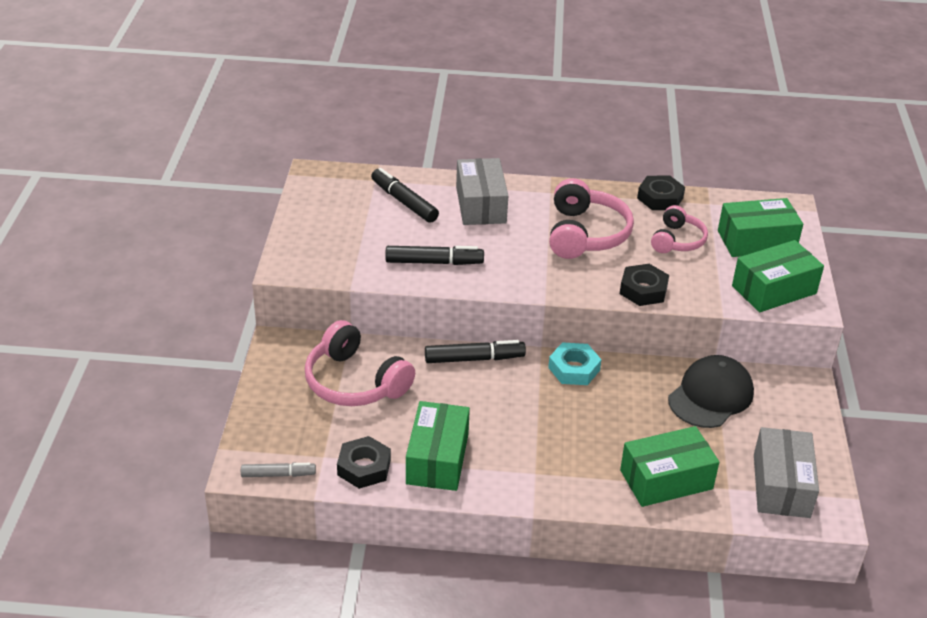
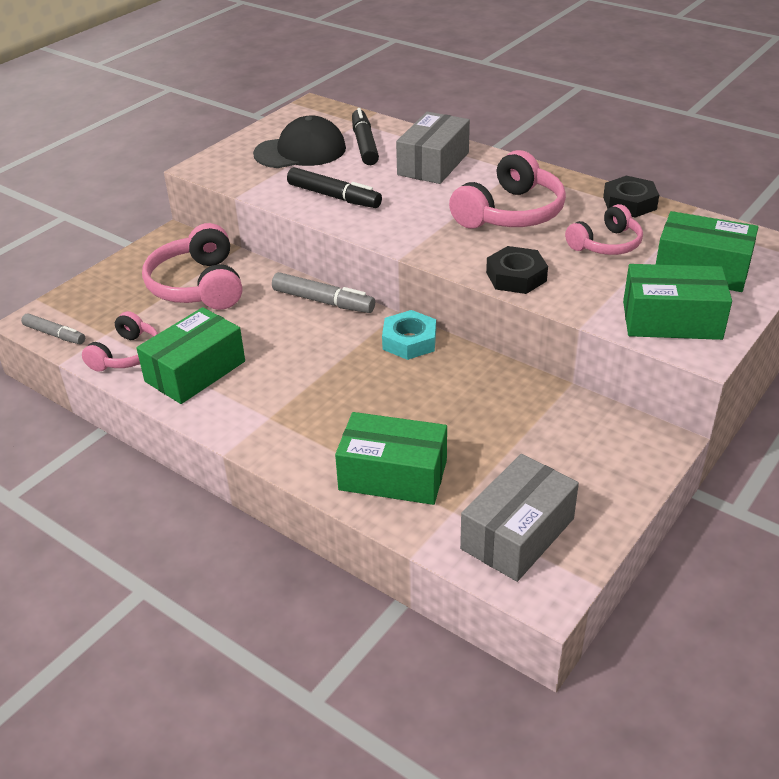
camera: 35 degrees right, 0 degrees up
black nut [337,436,391,489] -> pink headphones [82,311,158,372]
black marker [425,340,526,363] -> grey marker [272,272,375,313]
black cap [668,355,754,428] -> black cap moved to [253,116,346,168]

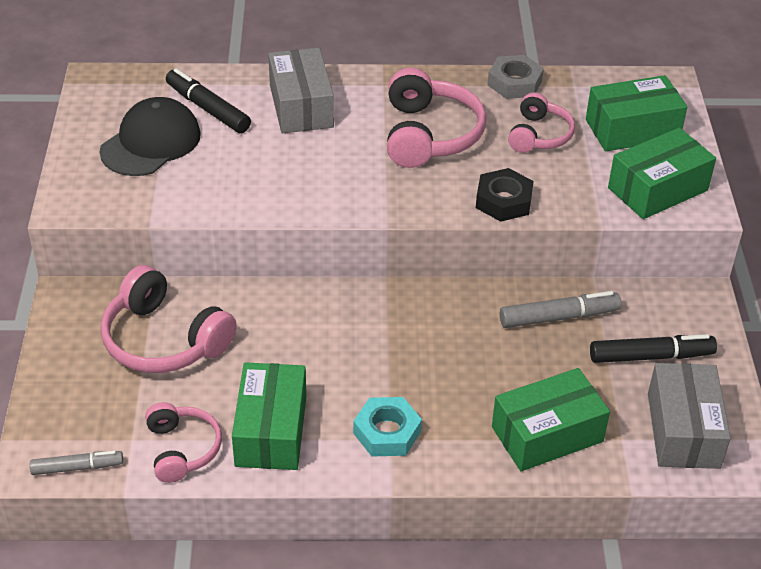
camera: 40 degrees left, 5 degrees up
grey marker [272,272,375,313] -> grey marker moved to [500,291,621,328]
black marker [287,167,382,208] -> black marker moved to [590,334,717,363]
turquoise nut [382,310,436,360] -> turquoise nut moved to [353,397,422,456]
black nut [603,176,659,218] -> grey nut [488,55,544,99]

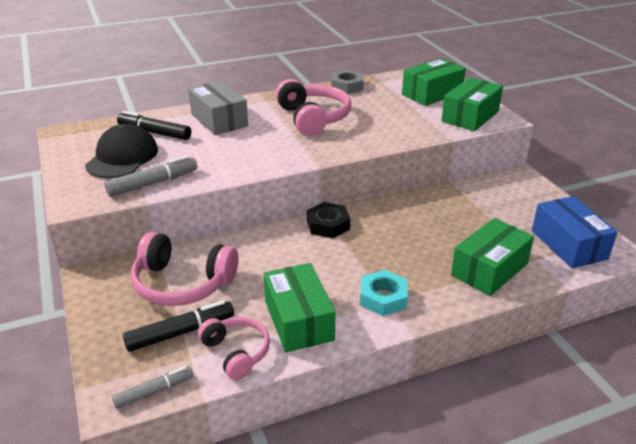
camera: 20 degrees left, 10 degrees down
black nut [476,168,534,222] -> black nut moved to [307,202,350,238]
grey marker [500,291,621,328] -> grey marker moved to [104,155,197,197]
pink headphones [508,92,575,153] -> none
black marker [590,334,717,363] -> black marker moved to [123,300,234,352]
grey box [648,363,731,469] -> blue box [532,196,618,268]

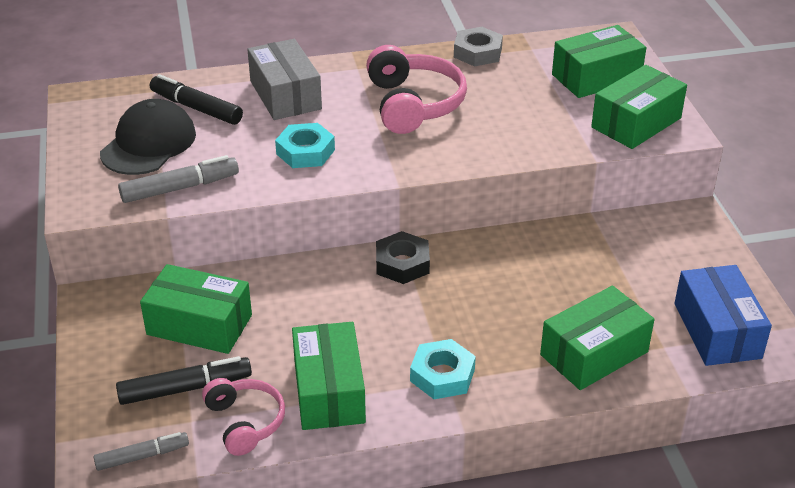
camera: 10 degrees right, 5 degrees up
pink headphones [131,232,238,306] -> green box [140,264,252,354]
none -> turquoise nut [275,123,335,168]

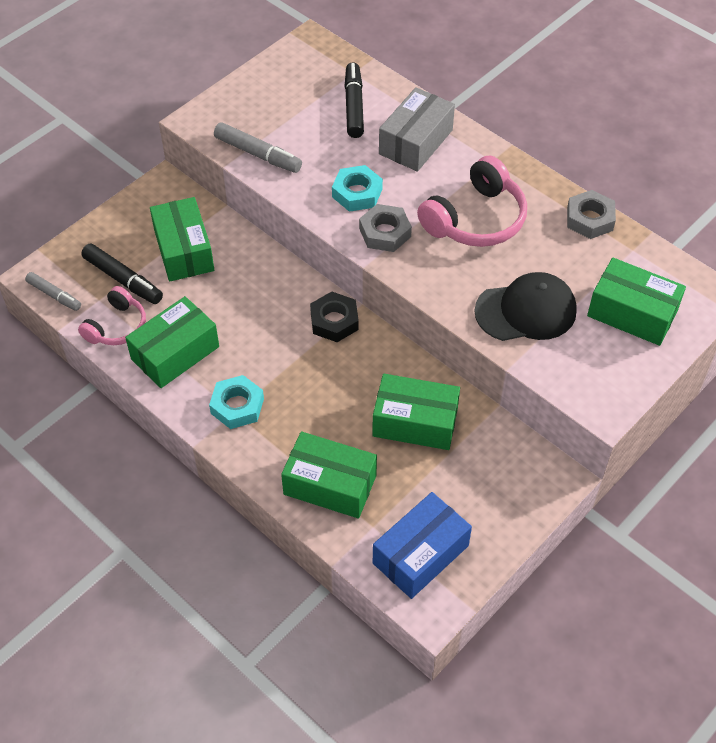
camera: 55 degrees right, 15 degrees up
black cap [100,99,196,175] -> black cap moved to [474,272,577,341]
green box [591,65,687,149] -> green box moved to [372,374,460,450]
none -> grey nut [359,204,412,252]

